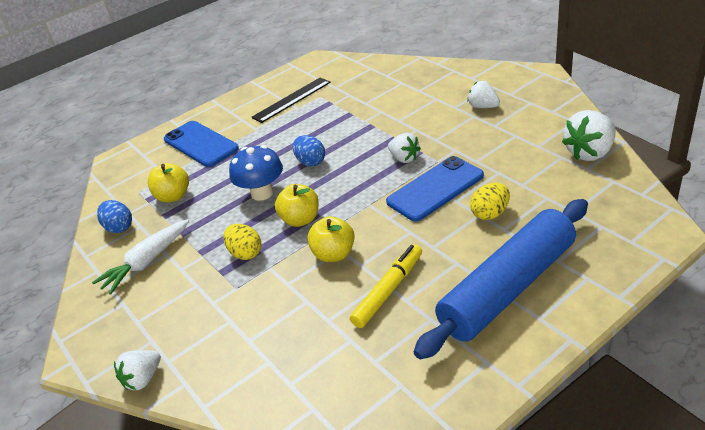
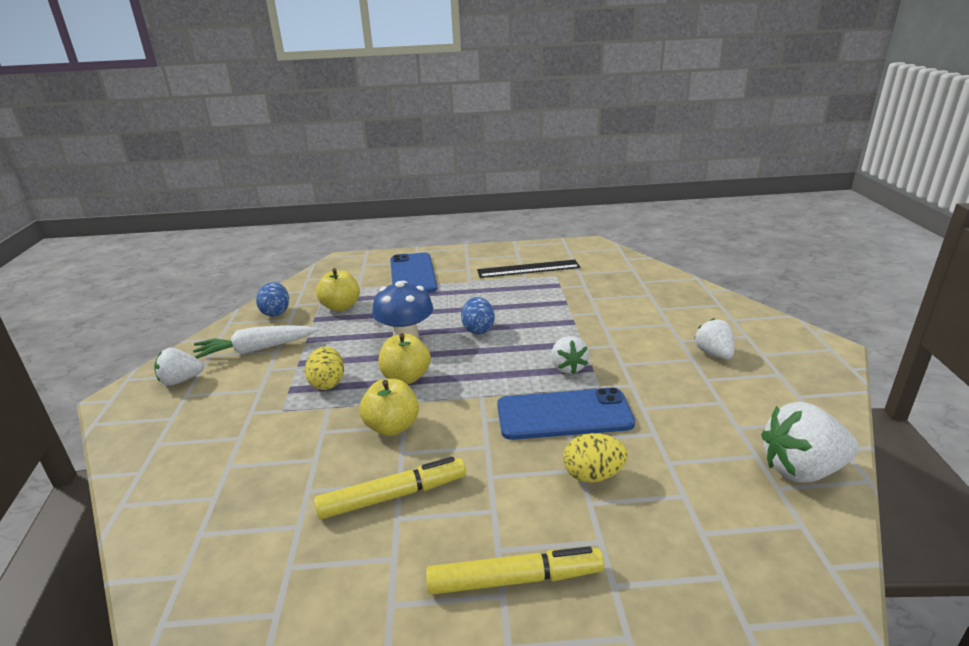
camera: 30 degrees right, 10 degrees down
white strawberry [114,350,161,390] -> white strawberry moved to [154,348,204,386]
blue rolling pin [414,199,588,359] -> yellow marker [426,546,604,595]

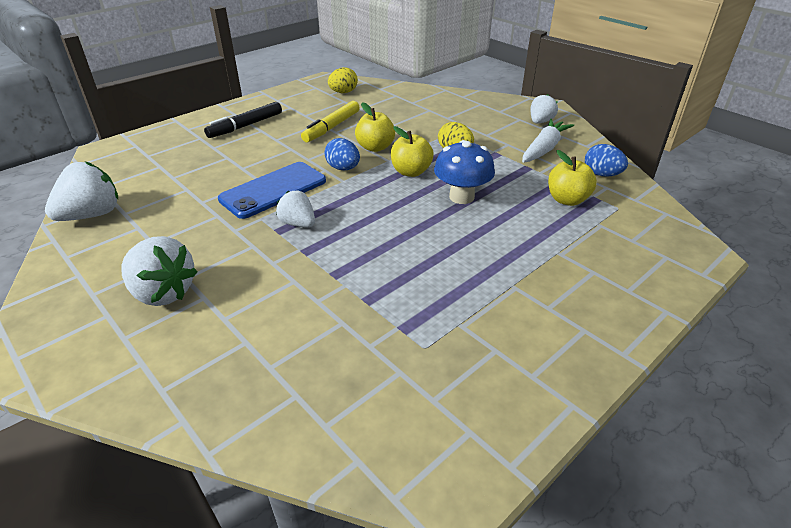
camera: 140 degrees right, 10 degrees up
blue phone [390,252,437,293] -> none
yellow marker [426,546,604,595] -> black marker [204,102,282,138]
blue egg [461,297,495,334] -> blue egg moved to [324,138,360,170]
black ruler [477,260,580,278] -> none
yellow egg [563,433,628,483] -> yellow egg moved to [328,67,358,93]
white strawberry [694,318,734,359] -> white strawberry [122,236,197,306], size x1.59

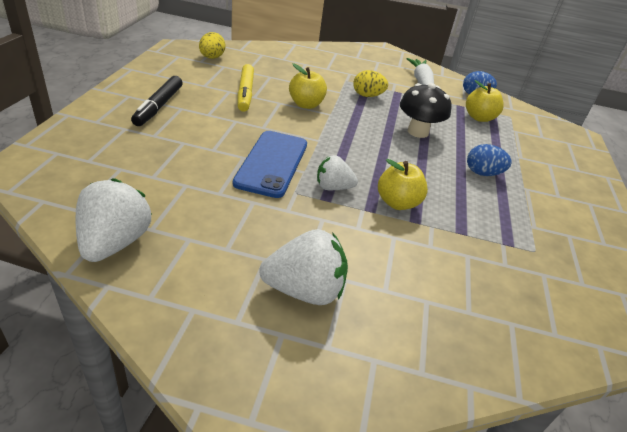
camera: 40 degrees left, 0 degrees up
blue egg [324,138,360,170] -> blue egg moved to [467,144,512,176]
yellow apple [391,126,434,177] -> yellow apple moved to [378,159,428,210]
blue mushroom [434,140,495,204] -> black mushroom [400,83,452,138]
white strawberry [531,94,558,124] -> none

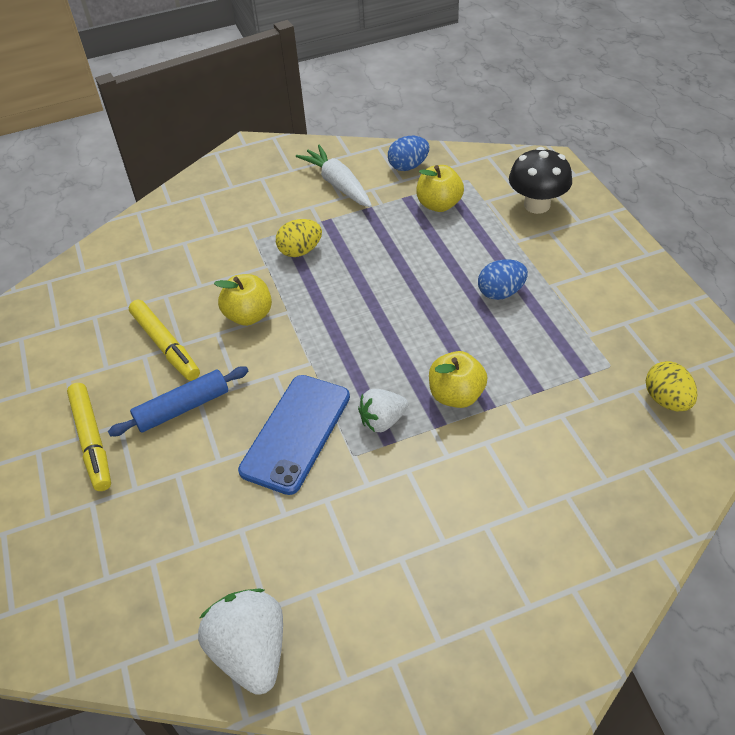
camera: 25 degrees left, 10 degrees up
black marker [131,76,183,126] -> yellow marker [67,383,111,491]
yellow egg [199,32,226,59] -> yellow egg moved to [646,361,697,411]
blue phone [233,131,307,198] -> blue phone turned 45 degrees clockwise [238,375,350,495]
white strawberry [259,229,348,305] -> none
black mushroom [400,83,452,138] -> black mushroom moved to [509,147,572,214]
none -> blue rolling pin [108,366,248,436]

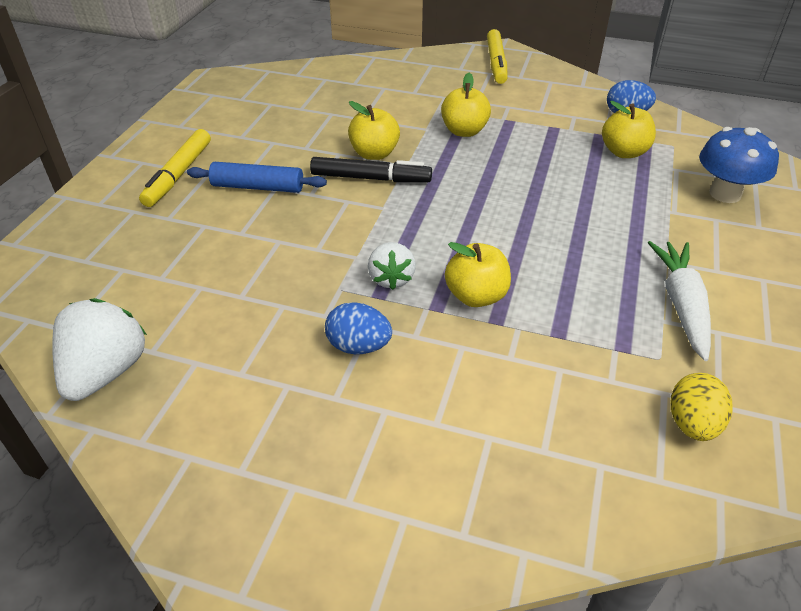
camera: 35 degrees right, 5 degrees down
yellow marker [129,300,200,381] -> yellow marker moved to [487,29,508,84]
blue phone [238,375,350,495] -> none
yellow egg [276,219,322,257] -> yellow apple [441,73,491,137]
white carrot [296,145,372,207] -> white carrot moved to [648,241,711,361]
white strawberry [358,389,408,432] -> white strawberry turned 105 degrees counterclockwise [368,242,416,290]
blue egg [478,260,528,300] -> blue egg moved to [325,302,392,354]
black mushroom [509,147,572,214] -> blue mushroom [699,127,779,203]
none -> black marker [310,157,432,182]

